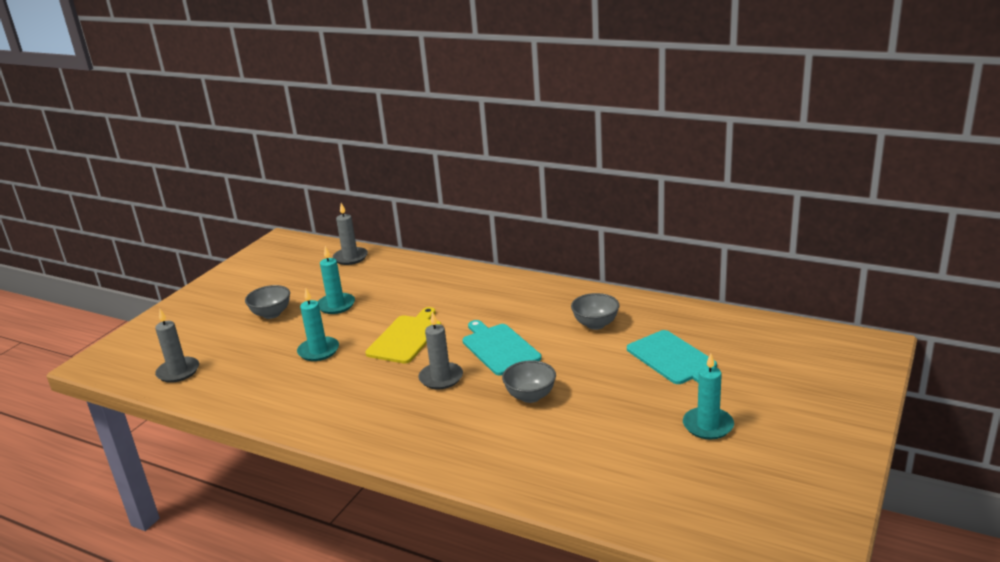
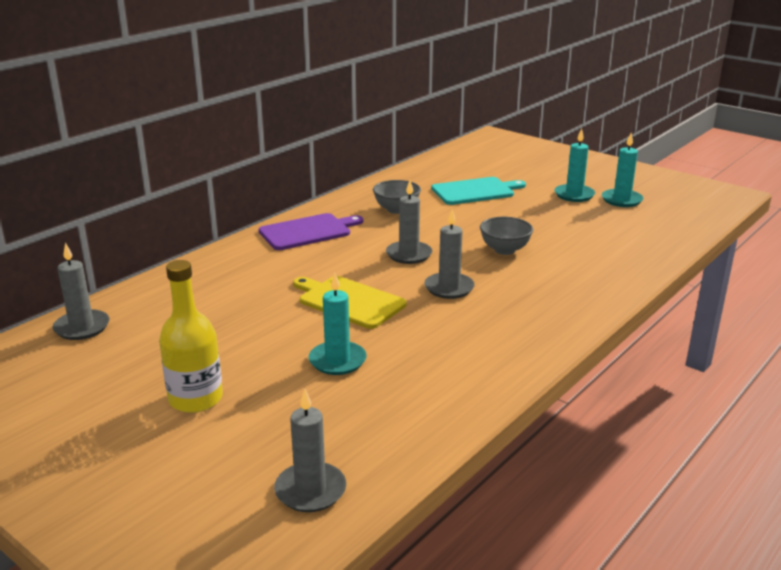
camera: 80 degrees left, 0 degrees up
grey bowl [245,285,290,319] -> yellow bottle [159,260,223,413]
turquoise candle [318,246,355,314] -> turquoise candle moved to [602,133,643,207]
turquoise cutting board [462,320,542,375] -> grey candle [386,180,432,264]
none -> purple cutting board [259,213,363,250]

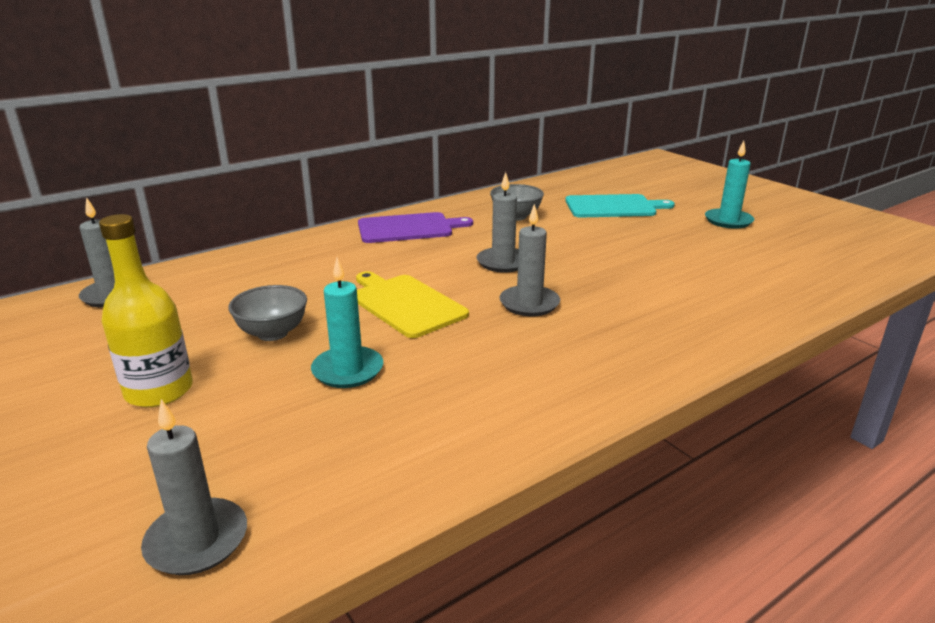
camera: 15 degrees right, 0 degrees up
grey bowl [480,217,533,255] -> grey bowl moved to [228,285,307,341]
turquoise candle [602,133,643,207] -> none

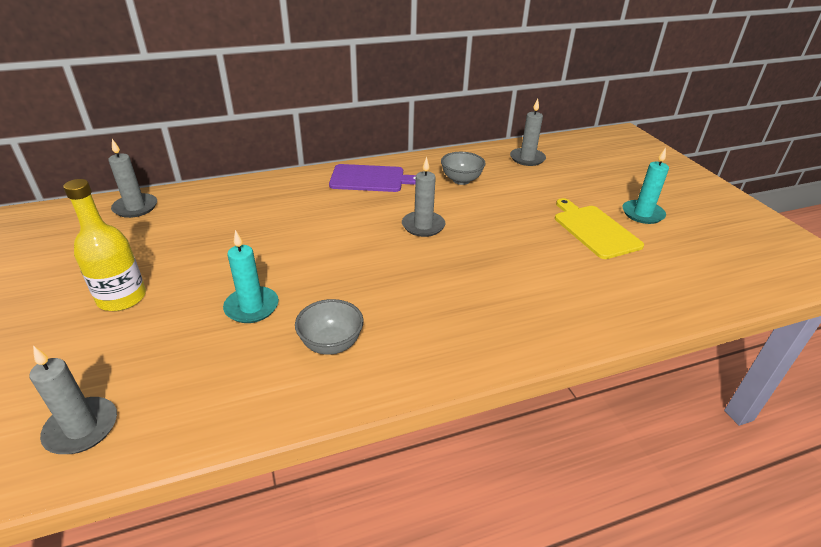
camera: 15 degrees right, 10 degrees up
grey bowl [228,285,307,341] -> grey bowl moved to [295,299,364,355]
yellow cutting board [356,271,469,338] -> yellow cutting board moved to [555,198,644,259]
grey candle [499,204,560,316] -> grey candle moved to [510,99,546,166]
turquoise cutting board [565,194,675,218] -> none

